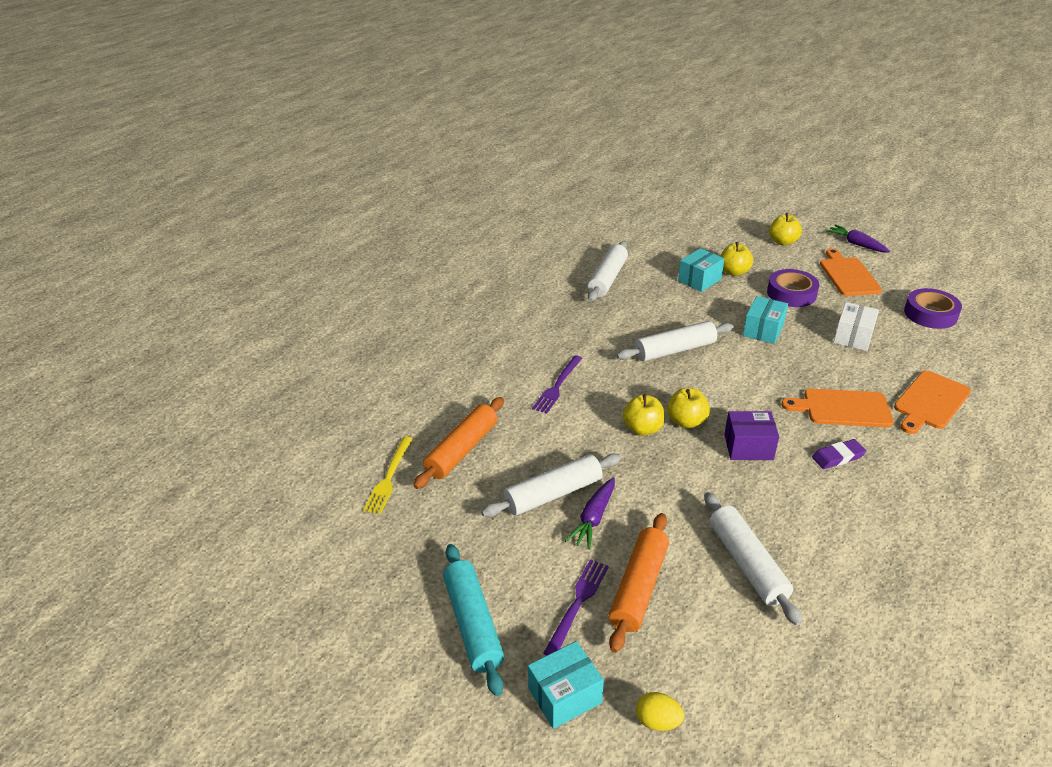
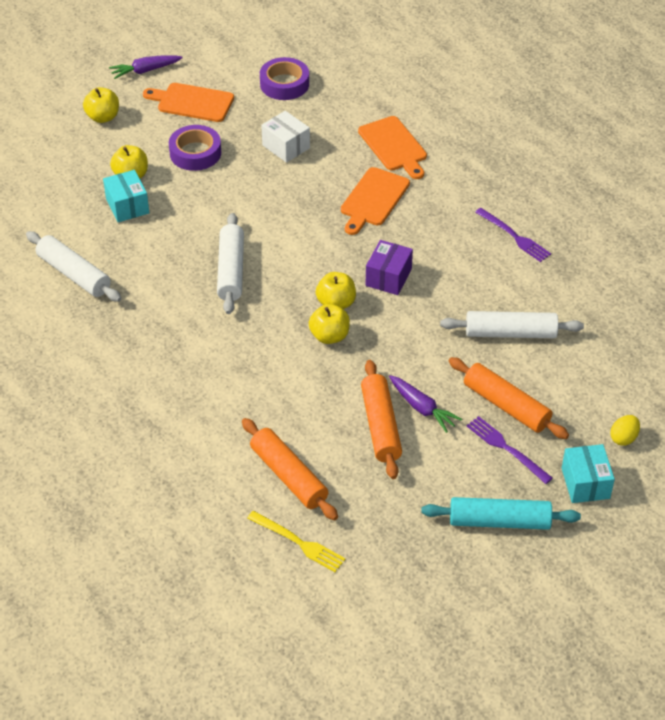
camera: 70 degrees left, 10 degrees up
white rolling pin [481,454,621,517] -> orange rolling pin [361,360,402,479]
purple fork [532,355,582,414] -> purple fork moved to [475,208,551,262]
turquoise box [743,296,788,344] -> none
purple eraser [812,439,866,469] -> none

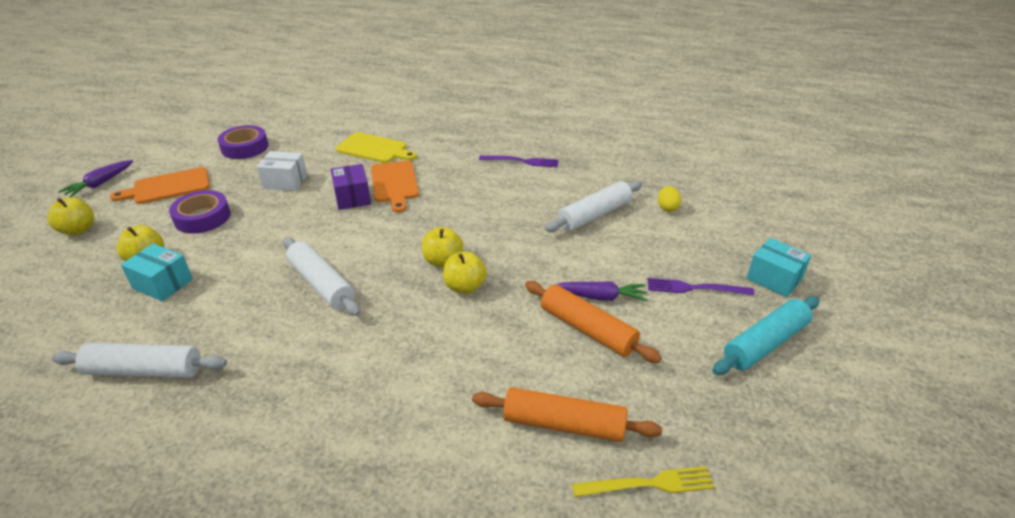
camera: 40 degrees left, 10 degrees down
orange cutting board [358,116,427,179] -> yellow cutting board [336,132,417,163]
purple box [366,240,413,295] -> purple box moved to [330,164,371,210]
orange rolling pin [449,357,569,439] -> none
yellow egg [610,415,640,446] -> yellow egg moved to [658,186,682,212]

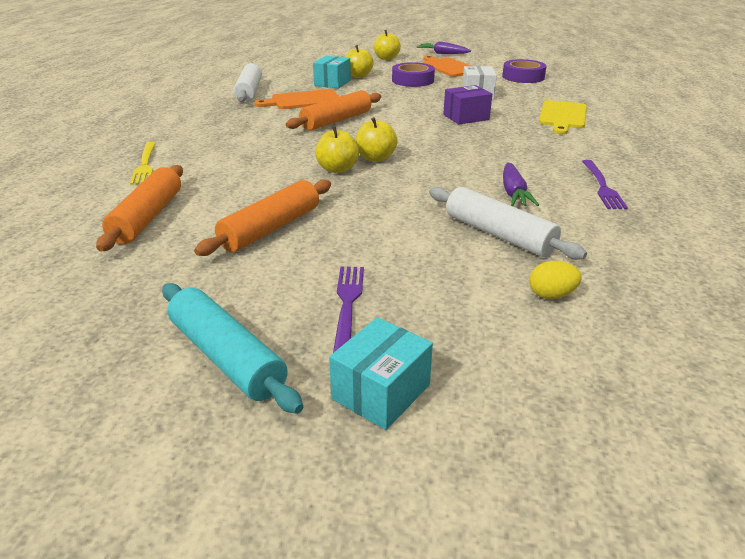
camera: 85 degrees right, 5 degrees down
white rolling pin [283,237,361,316] -> orange rolling pin [286,90,381,131]
orange cutting board [371,161,419,213] -> orange cutting board moved to [254,89,339,109]
purple carrot [556,281,648,301] -> purple carrot moved to [503,162,539,206]
yellow fork [572,466,714,497] -> yellow fork moved to [130,142,156,185]

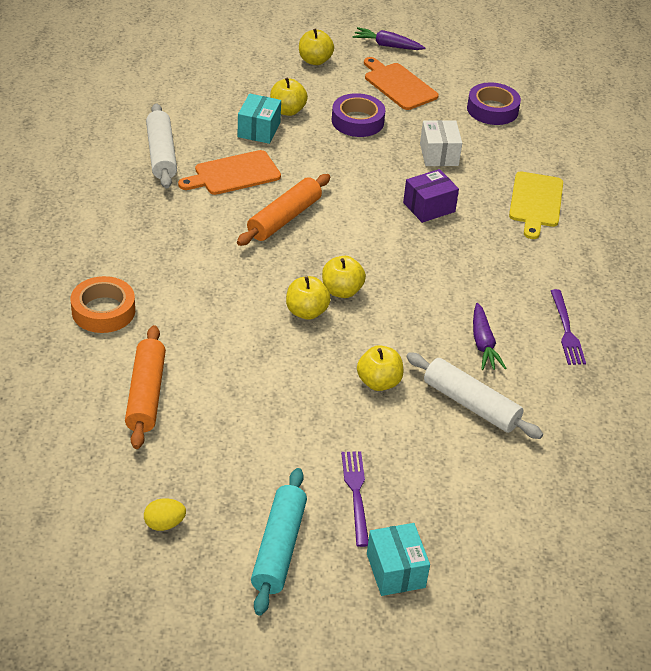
camera: 10 degrees left, 10 degrees up
yellow fork [130,142,156,185] -> orange tape [71,276,135,333]
turquoise rolling pin [162,283,303,414] -> turquoise rolling pin turned 60 degrees clockwise [251,468,307,616]
orange rolling pin [194,180,331,256] -> none
turquoise box [329,317,433,430] -> turquoise box turned 45 degrees counterclockwise [367,523,430,596]
yellow egg [529,261,582,299] -> yellow egg moved to [144,498,186,531]
none -> yellow apple [357,345,403,391]

